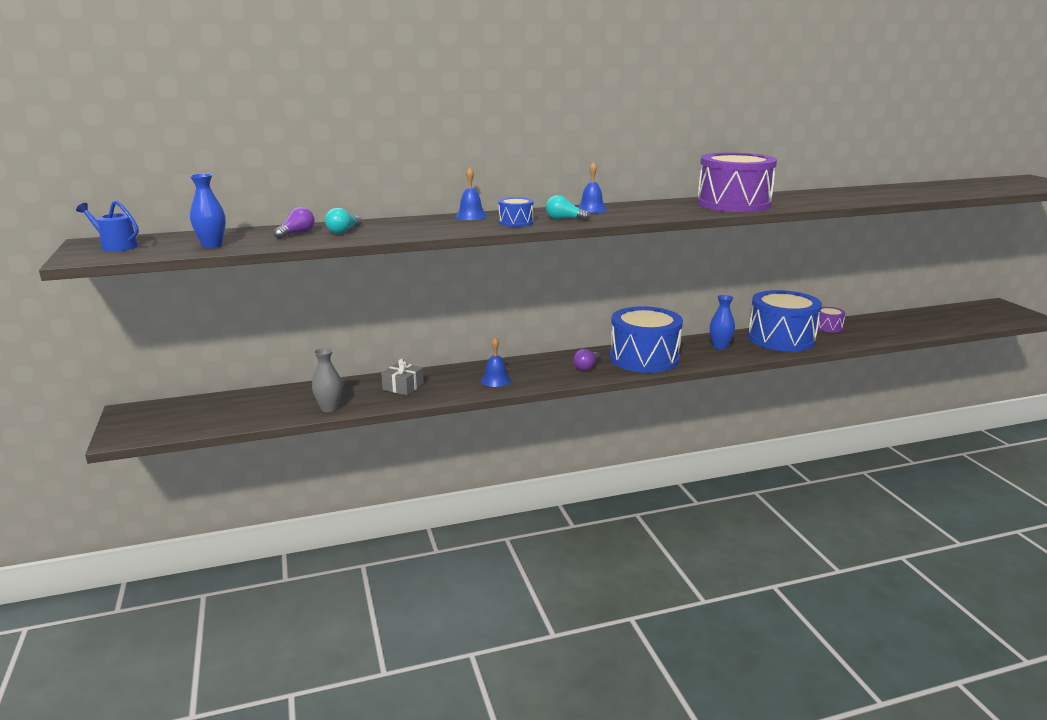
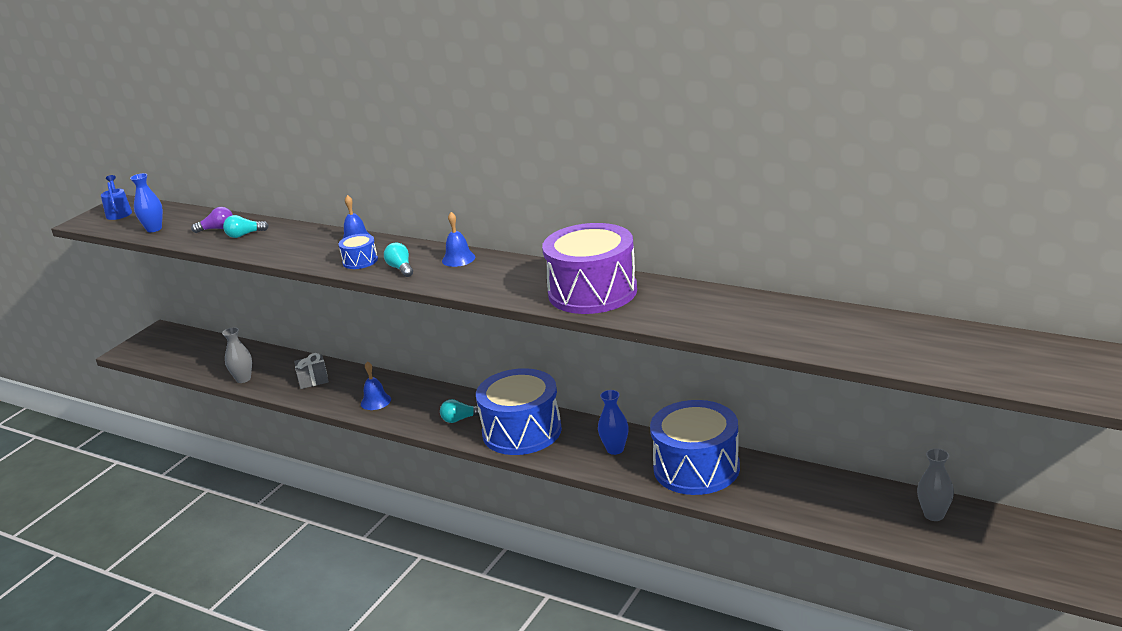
camera: 50 degrees right, 5 degrees up
purple light bulb [573,349,601,371] -> turquoise light bulb [440,399,479,423]
purple drum [816,307,846,332] -> none
none -> grey vase [917,448,954,521]

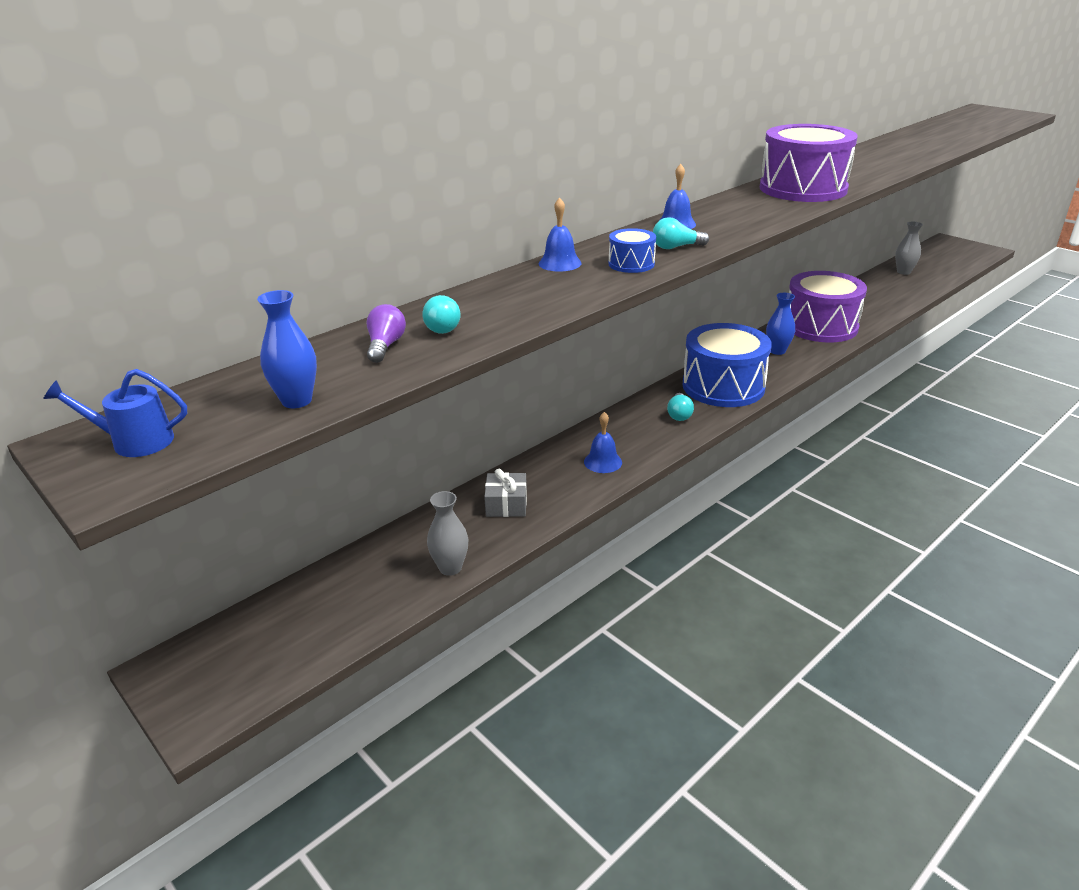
camera: 75 degrees left, 5 degrees up
blue drum [650,400,740,495] -> purple drum [789,271,867,342]

